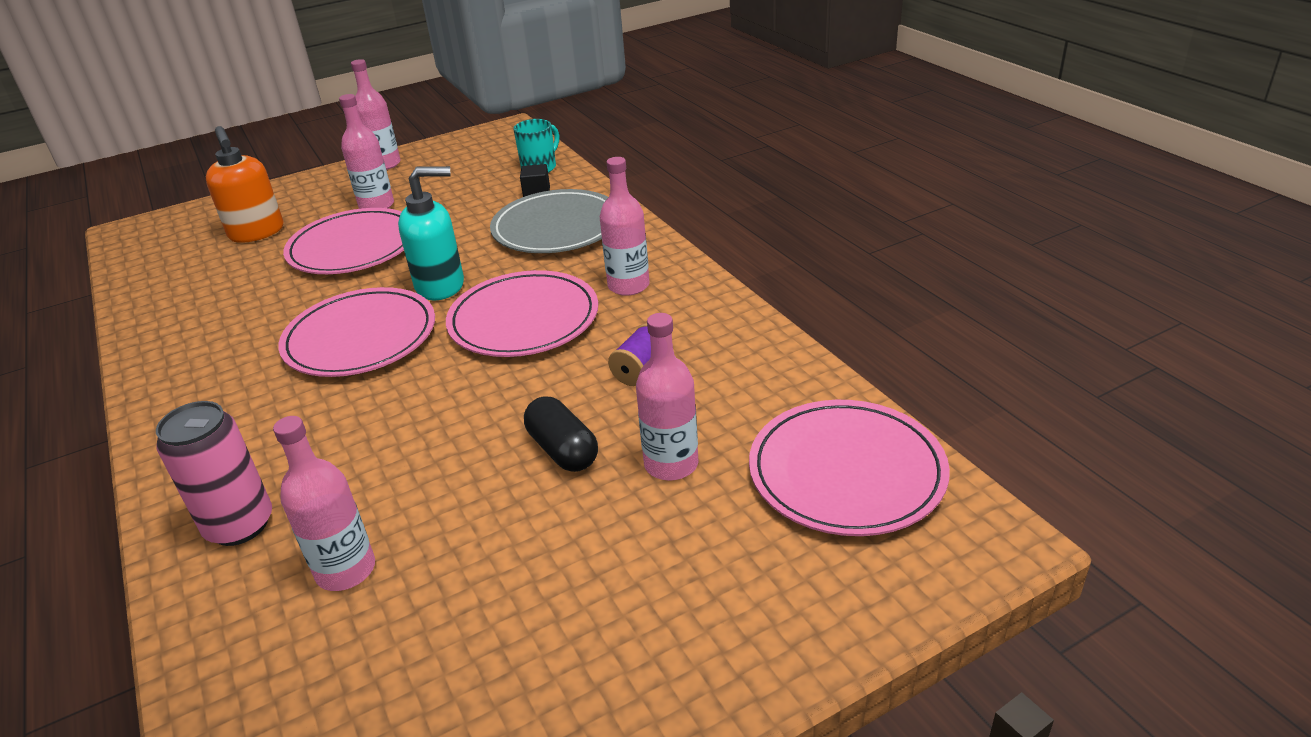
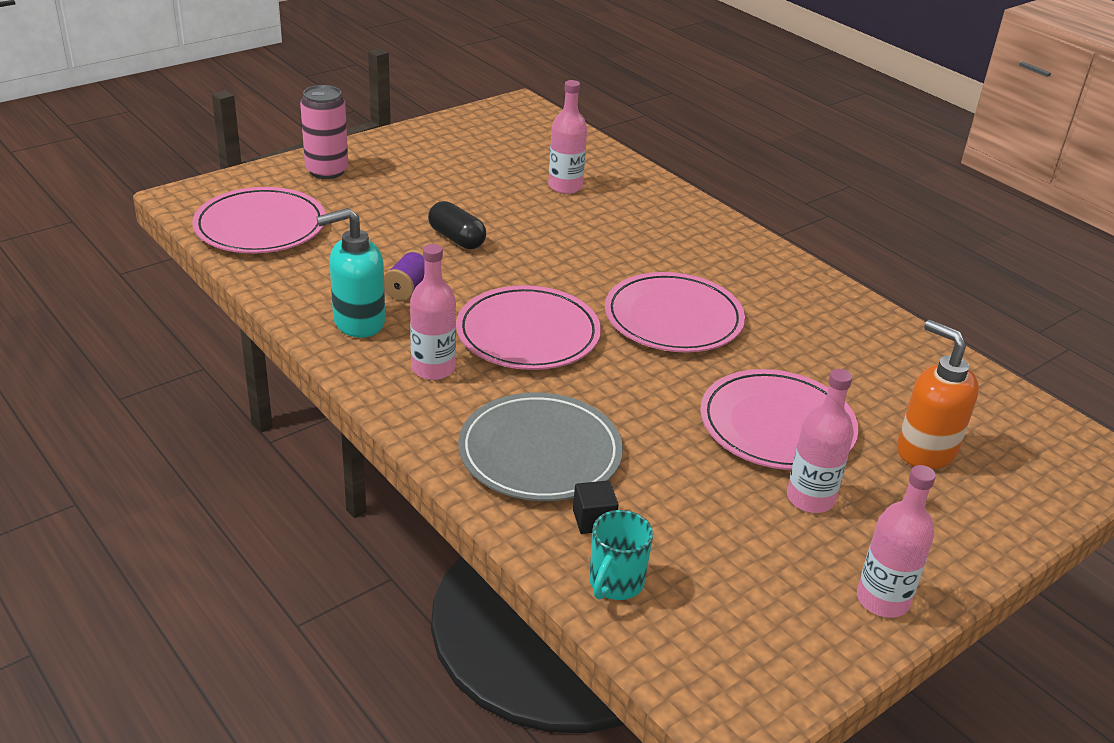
camera: 165 degrees right, 0 degrees up
pink can [156,401,272,546] -> pink can moved to [300,85,348,179]
turquoise soap dispenser [398,166,464,300] -> turquoise soap dispenser moved to [316,208,385,338]
pink bottle [636,313,699,481] -> none

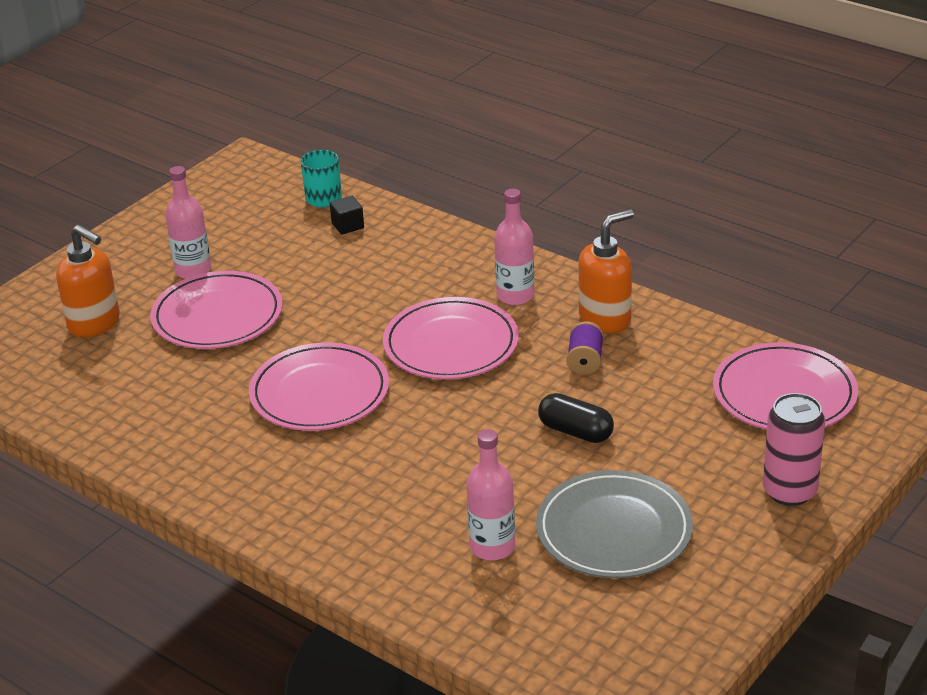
camera: 170 degrees right, 0 degrees up
turquoise soap dispenser [316,208,385,338] -> orange soap dispenser [579,209,634,333]
grey plate [458,392,623,501] -> grey plate moved to [536,470,693,578]
pink bottle [857,465,936,618] -> none

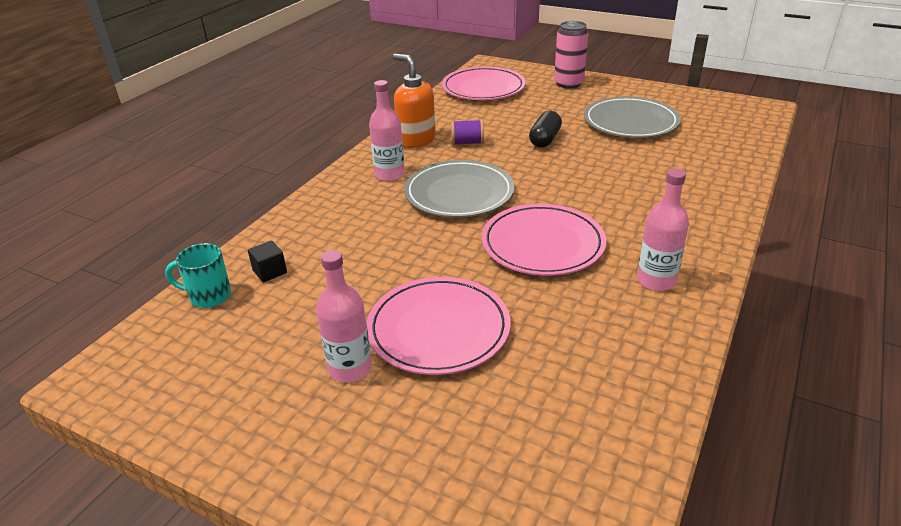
camera: 100 degrees left, 0 degrees up
orange soap dispenser [56,224,120,337] -> none
pink plate [383,297,519,379] -> grey plate [404,160,514,218]
pink bottle [466,429,515,560] -> pink bottle moved to [637,169,689,291]

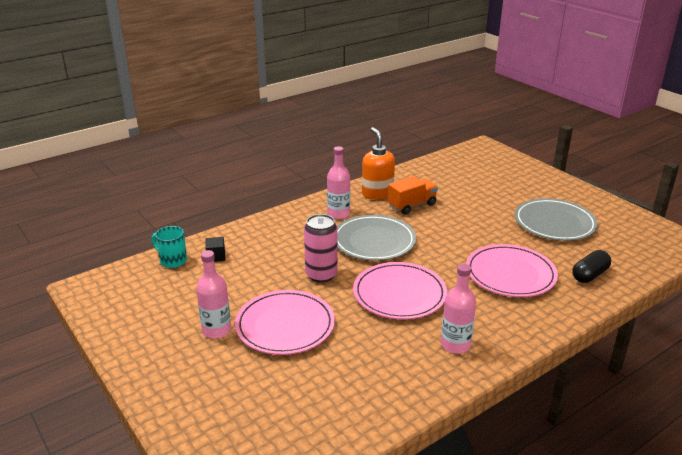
camera: 25 degrees right, 5 degrees down
pink plate [442,67,526,100] -> pink plate moved to [466,244,558,297]
purple spool [451,119,484,145] -> orange truck [388,176,438,215]
black capsule [529,111,562,148] -> black capsule moved to [572,250,611,283]
pink can [554,21,589,88] -> pink can moved to [304,214,338,283]

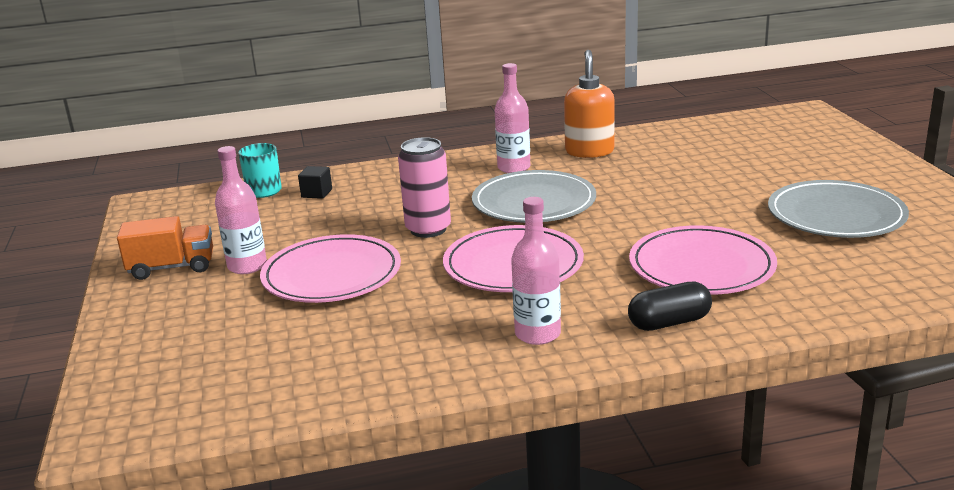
camera: 25 degrees right, 5 degrees down
orange truck [388,176,438,215] -> orange truck moved to [117,216,213,280]
black capsule [572,250,611,283] -> black capsule moved to [628,282,712,331]

